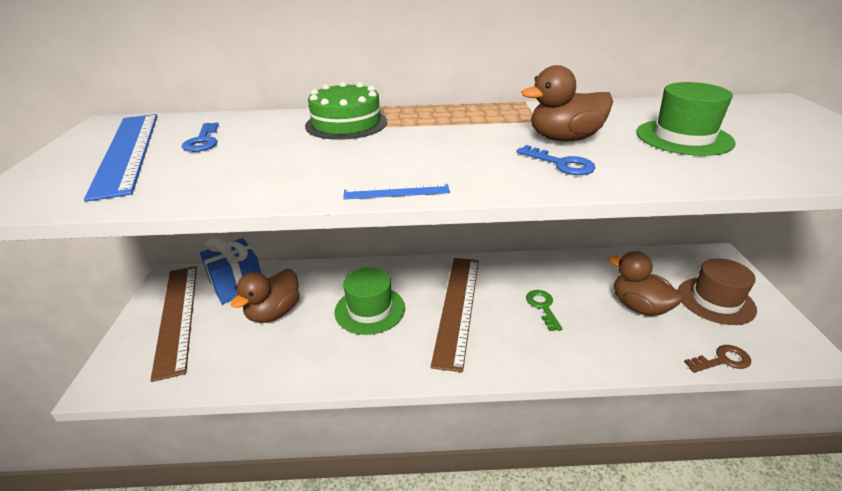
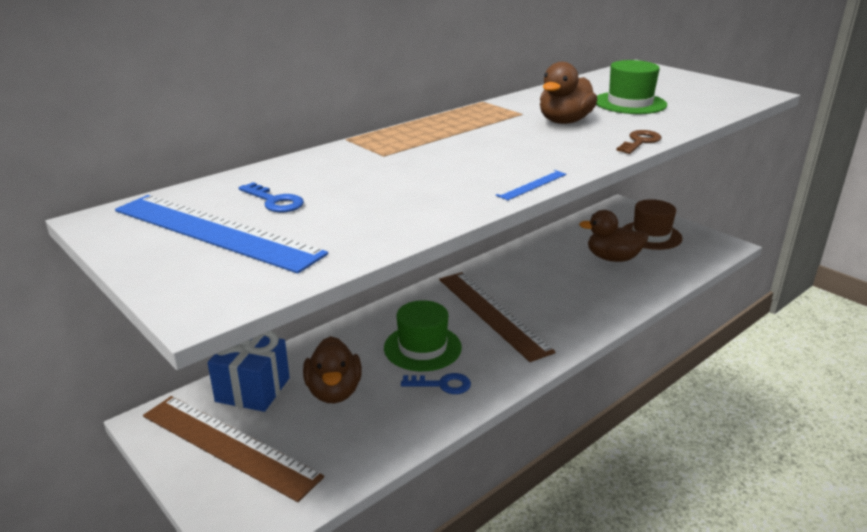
camera: 40 degrees left, 5 degrees down
green cake [305,82,387,140] -> none
blue key [516,145,595,175] -> blue key moved to [401,373,471,394]
green key [526,290,563,331] -> none
brown key [684,345,751,373] -> brown key moved to [616,130,662,154]

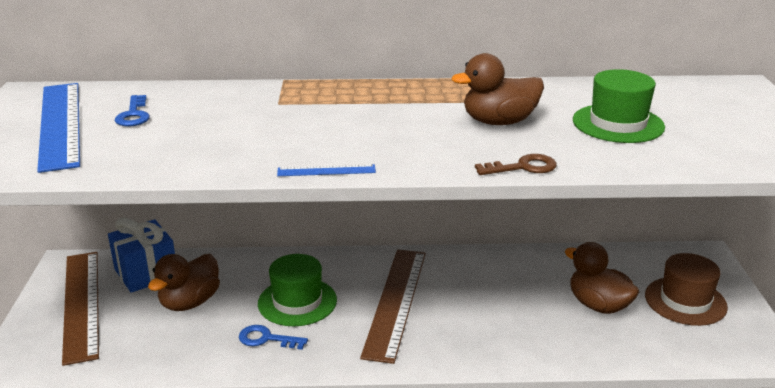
camera: 40 degrees right, 0 degrees up
blue key [401,373,471,394] -> blue key turned 150 degrees clockwise [239,325,308,350]

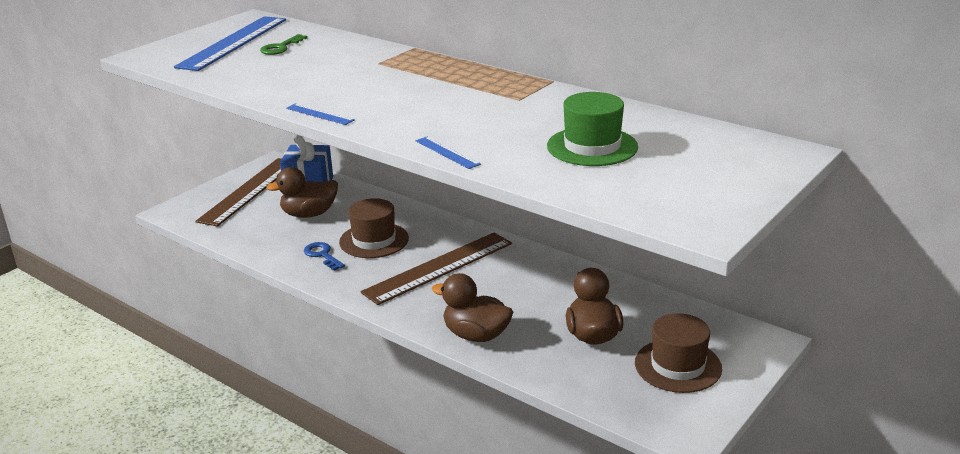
camera: 40 degrees right, 0 degrees up
blue key [115,95,150,126] -> green key [260,34,307,55]
green hat [258,254,337,326] -> brown hat [339,198,409,258]
brown duck [452,53,544,125] -> brown duck moved to [431,273,513,342]
brown key [475,154,557,175] -> blue ruler [416,136,481,169]

